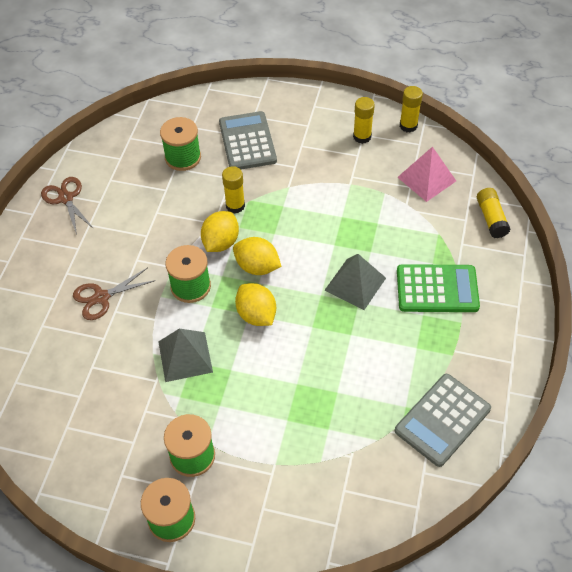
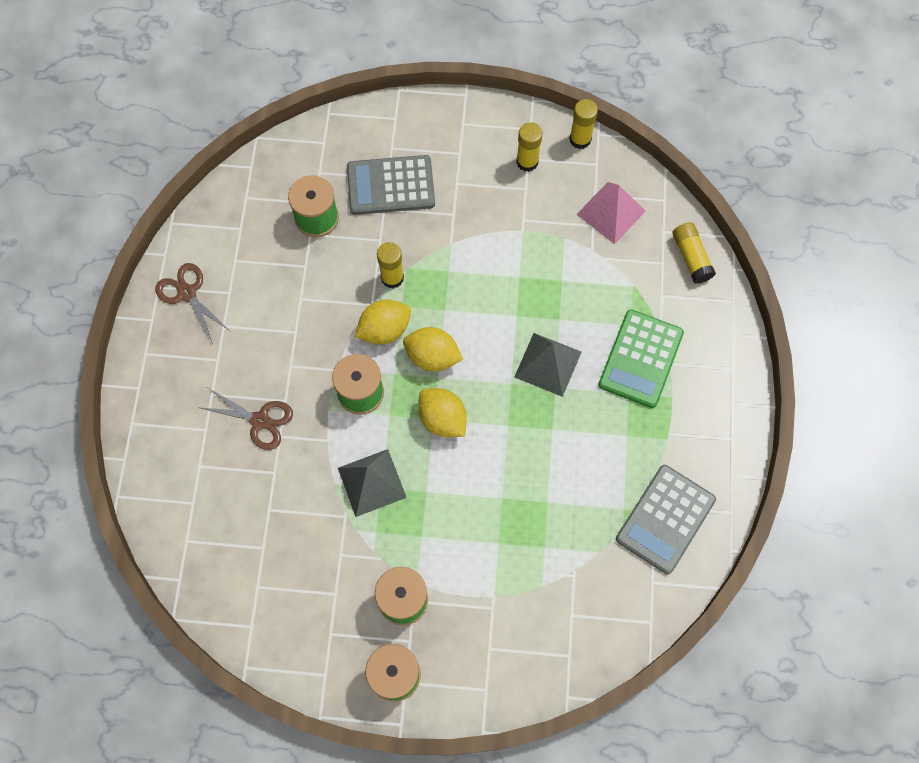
camera: 10 degrees left, 15 degrees up
brown scissors [73,268,156,320] -> brown scissors turned 120 degrees counterclockwise [197,388,293,450]
yellow lemon [201,211,239,252] -> yellow lemon turned 45 degrees clockwise [355,300,411,345]
grey calculator [219,111,277,170] -> grey calculator turned 75 degrees counterclockwise [347,155,435,215]
green calculator [397,264,480,312] -> green calculator turned 120 degrees clockwise [598,310,684,408]

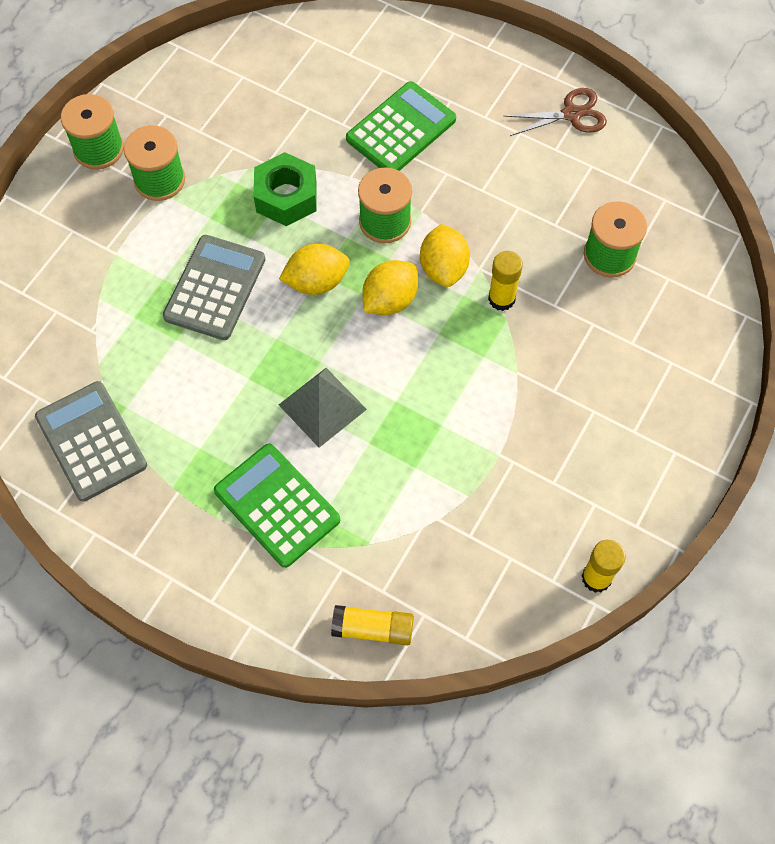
camera: 115 degrees right, 5 degrees down
brown scissors [197,388,293,450] -> green calculator [346,81,456,171]
grey pyramid [338,449,407,517] -> green nut [254,152,317,226]
grey calculator [347,155,435,215] -> grey calculator moved to [163,235,265,340]
yellow glue stick [516,122,542,172] -> none
pink pyramid [576,182,646,244] -> none

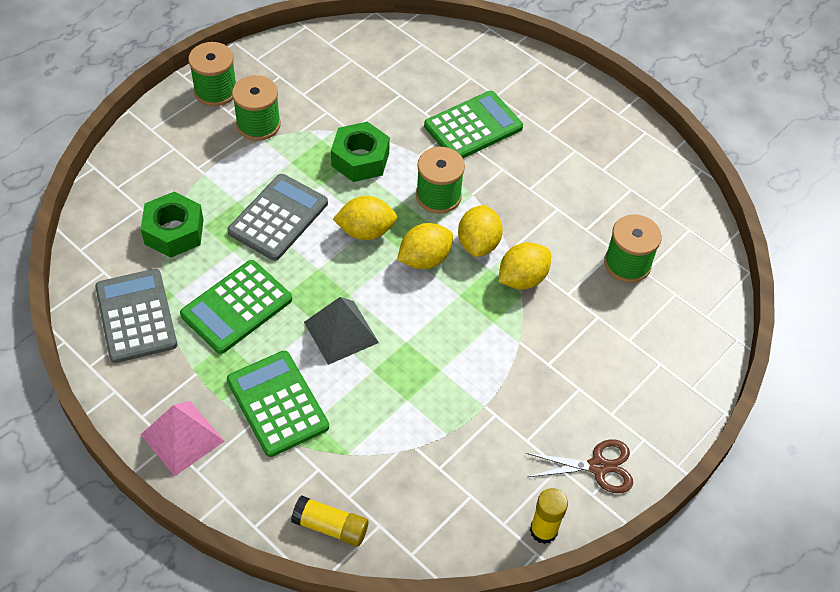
camera: 10 degrees right, 10 degrees down
yellow glue stick [488,251,523,311] -> yellow lemon [499,242,551,290]
brown scissors [504,88,607,136] -> brown scissors moved to [526,439,633,493]
none -> green nut [141,192,203,258]
none -> pink pyramid [141,401,224,476]
none -> green calculator [180,260,292,354]

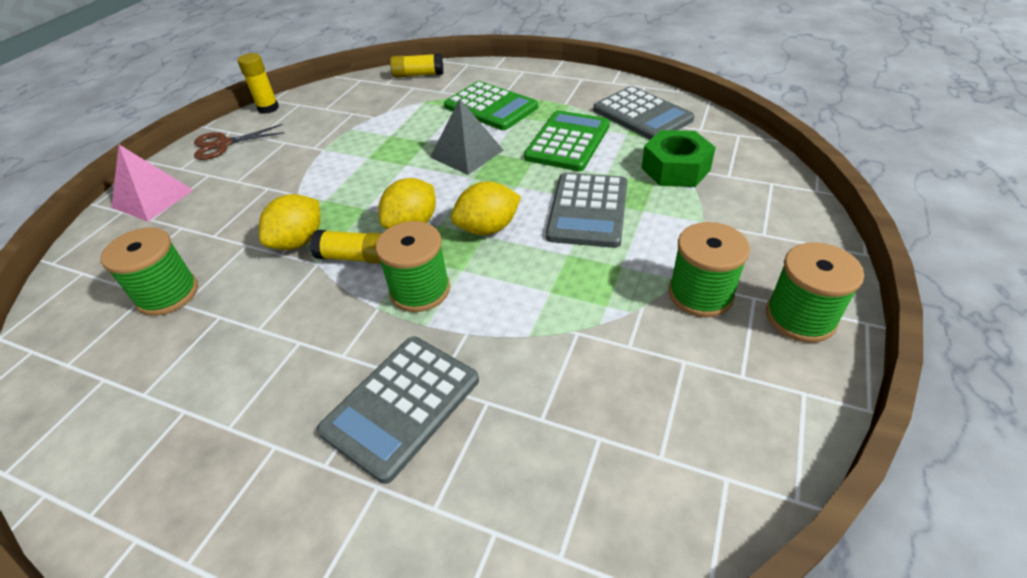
camera: 165 degrees right, 10 degrees down
pink pyramid [141,401,224,476] -> pink pyramid moved to [111,145,193,222]
green nut [331,122,390,182] -> none
green calculator [424,91,523,158] -> grey calculator [317,336,479,484]
yellow lemon [458,205,503,257] -> yellow glue stick [310,230,382,264]

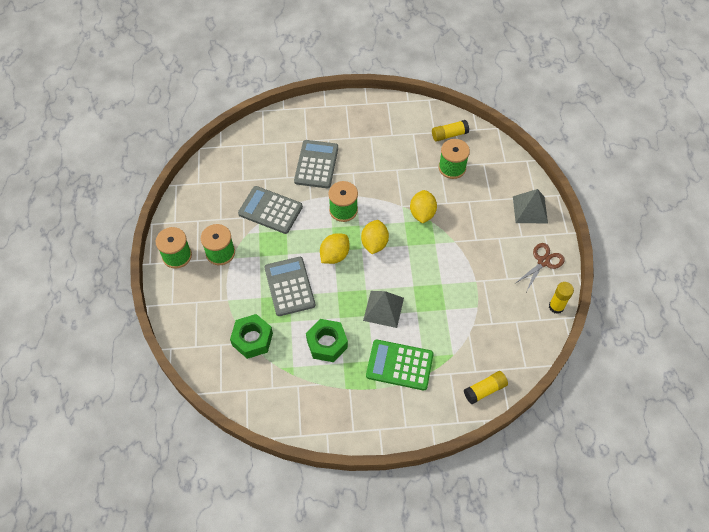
camera: 150 degrees right, 15 degrees up
pink pyramid [111,145,193,222] -> grey pyramid [513,189,548,223]
yellow glue stick [310,230,382,264] -> yellow glue stick moved to [432,120,469,142]
green calculator [524,110,610,171] -> green nut [306,319,348,362]
grey calculator [593,86,695,140] -> grey calculator moved to [238,186,303,234]

